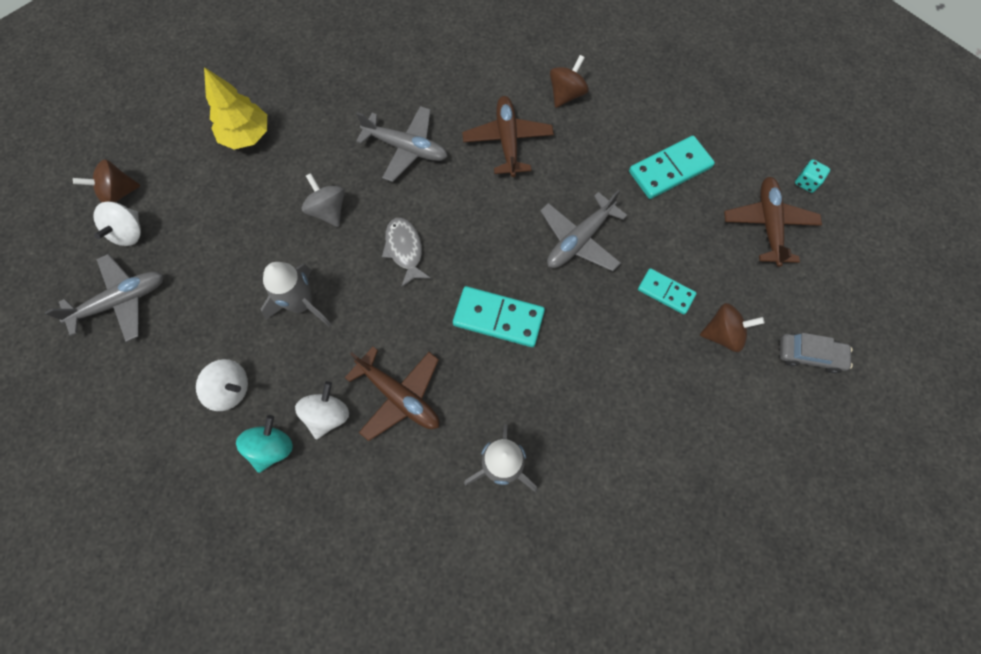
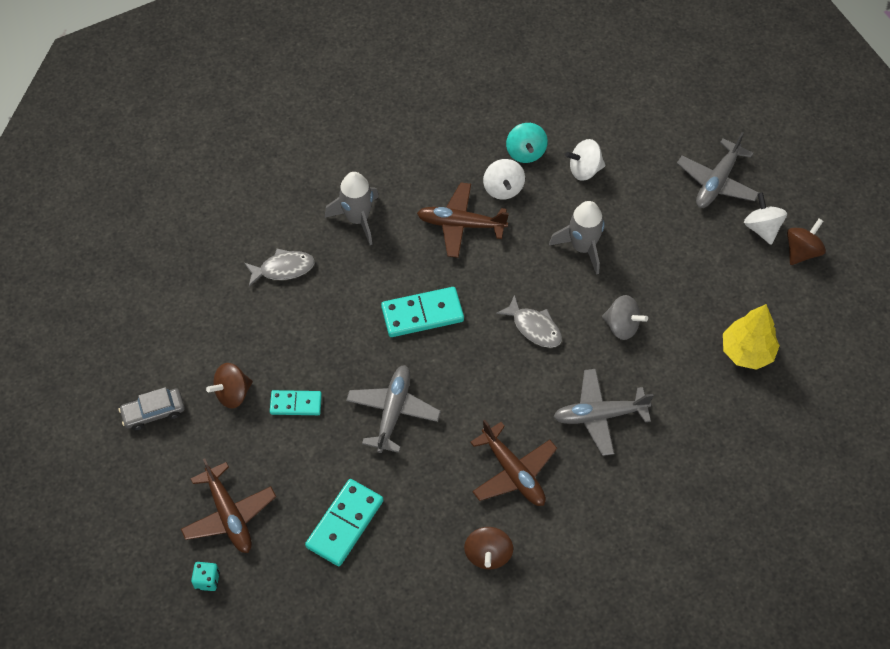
camera: 150 degrees right, 10 degrees down
none -> grey fish [244,248,315,287]

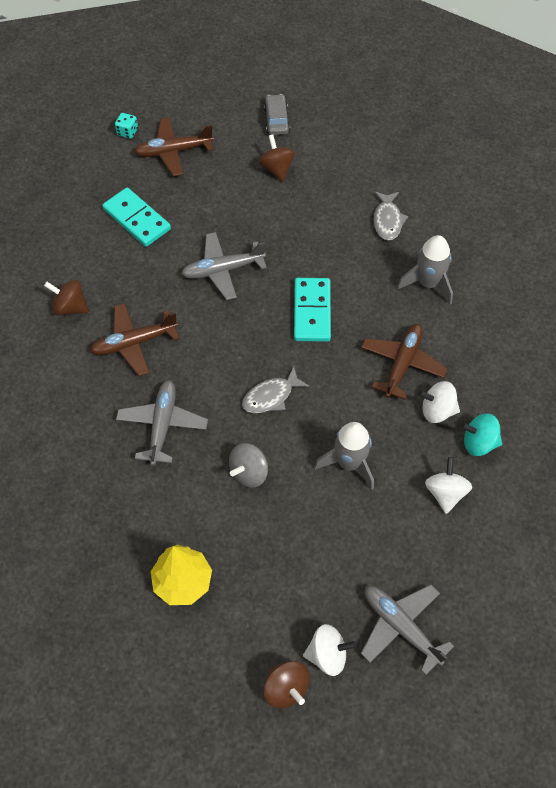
camera: 105 degrees right, 0 degrees up
turquoise domino [270,390,322,415] -> none
grey plane [346,365,441,453] -> grey plane turned 135 degrees clockwise [181,232,267,300]

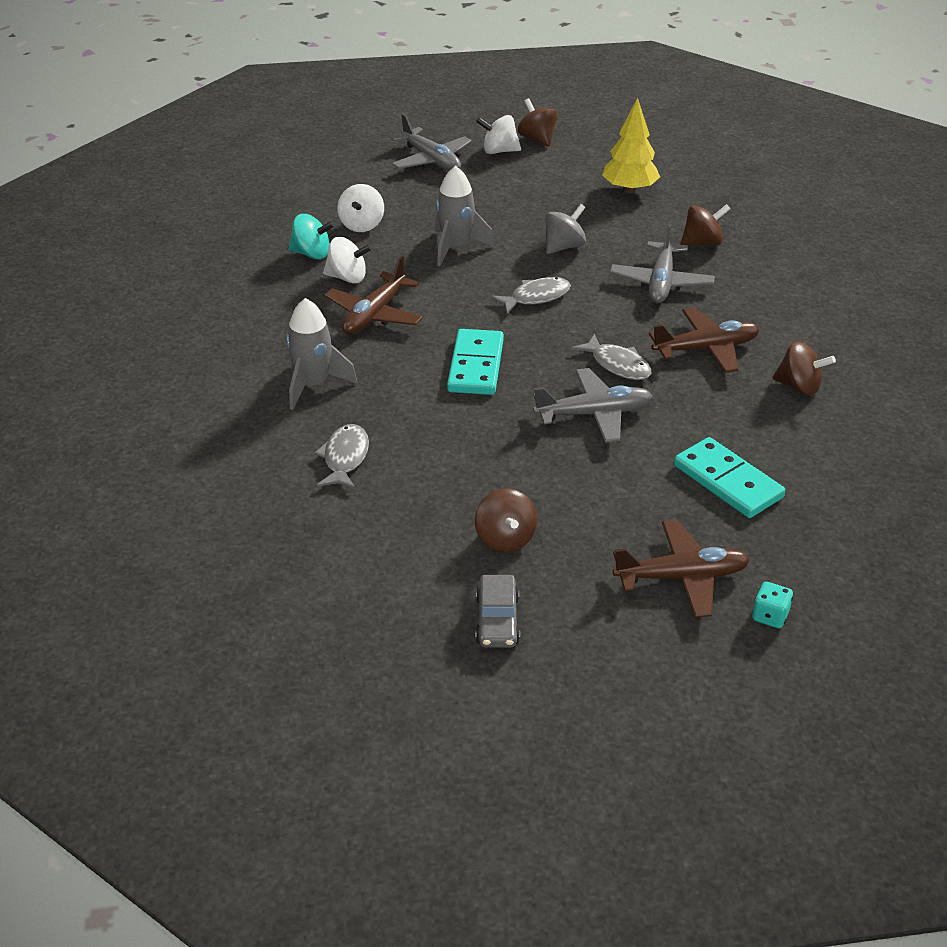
camera: 175 degrees left, 20 degrees down
none -> grey fish [571,333,651,380]
none -> brown spinning top [681,204,730,246]

